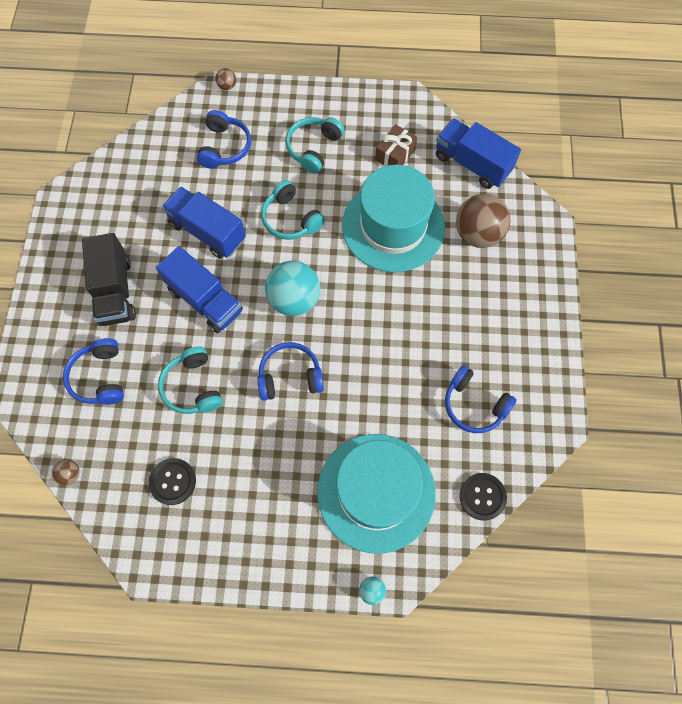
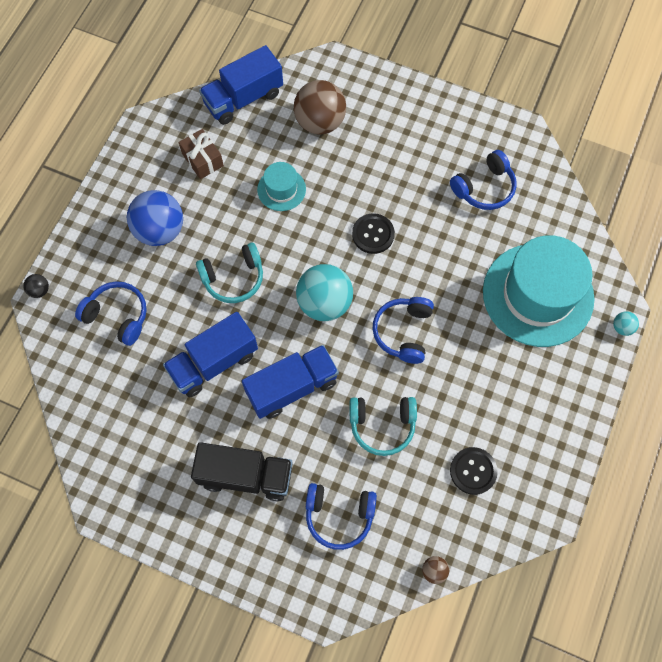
camera: 70 degrees left, 0 degrees up
brown ball [215,68,236,90] -> black ball [23,274,49,298]
turquoise headphones [285,117,344,174] -> blue ball [127,190,183,246]
turquoise hat [342,165,445,272] -> turquoise hat [257,162,306,211], size x0.46
black button [459,473,507,521] -> black button moved to [352,213,395,254]

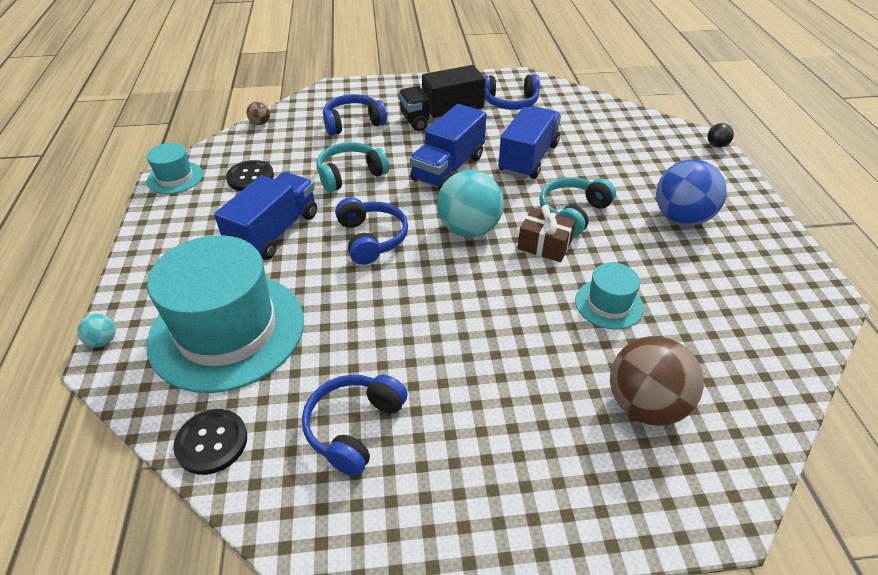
camera: 150 degrees right, 25 degrees down
blue headphones [75,281,147,346] -> blue headphones moved to [484,74,540,110]
brown gift [179,129,224,179] -> brown gift moved to [517,205,576,262]
blue truck [199,45,283,125] -> blue truck moved to [214,172,317,260]
black button [352,213,395,254] -> black button moved to [173,409,247,475]
none -> turquoise hat [147,143,203,194]

